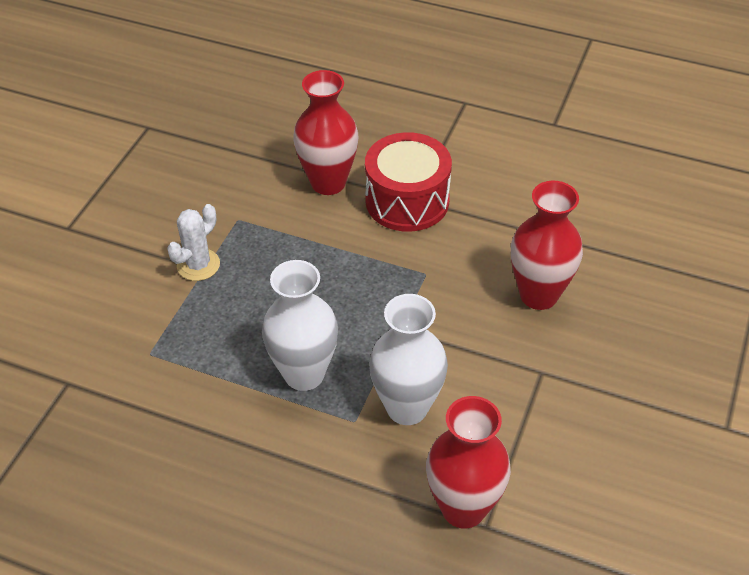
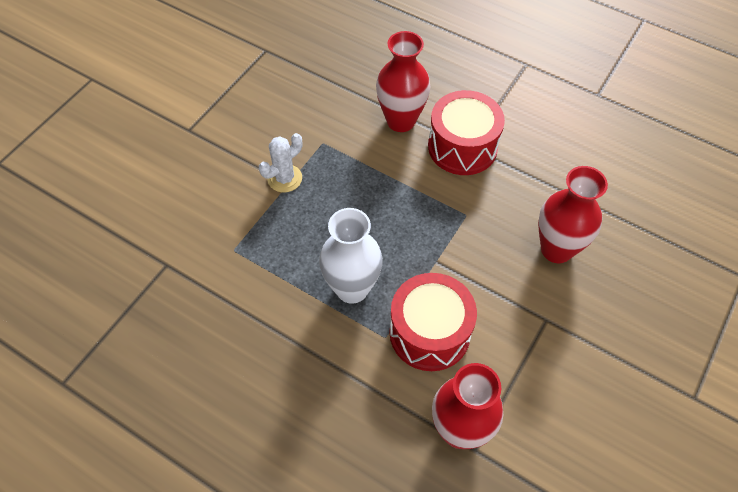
camera: 10 degrees right, 10 degrees up
white vase [369,294,448,425] -> red drum [390,273,477,371]

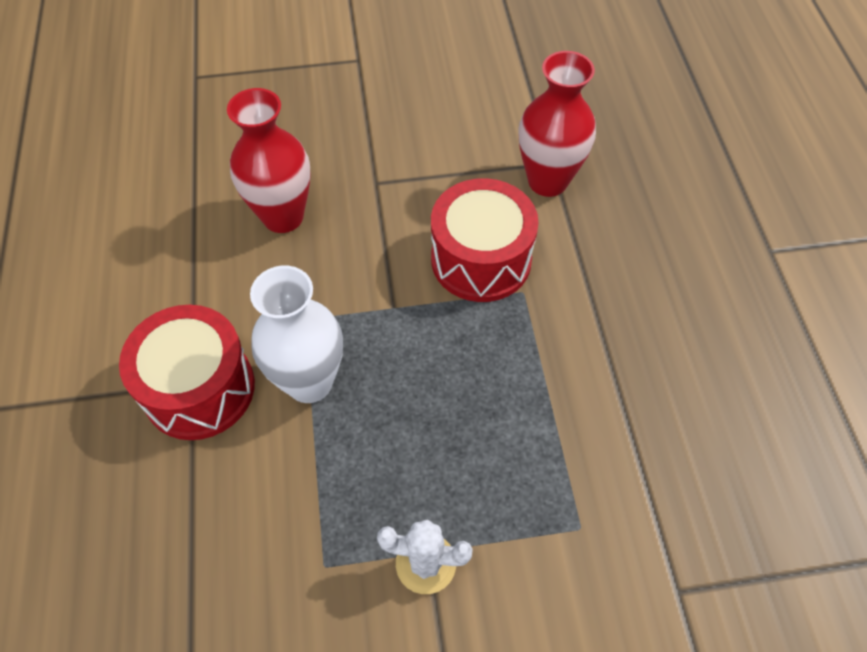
camera: 130 degrees left, 0 degrees up
white vase [319,208,383,304] -> white vase moved to [250,266,343,403]
red vase [376,31,430,132] -> none

